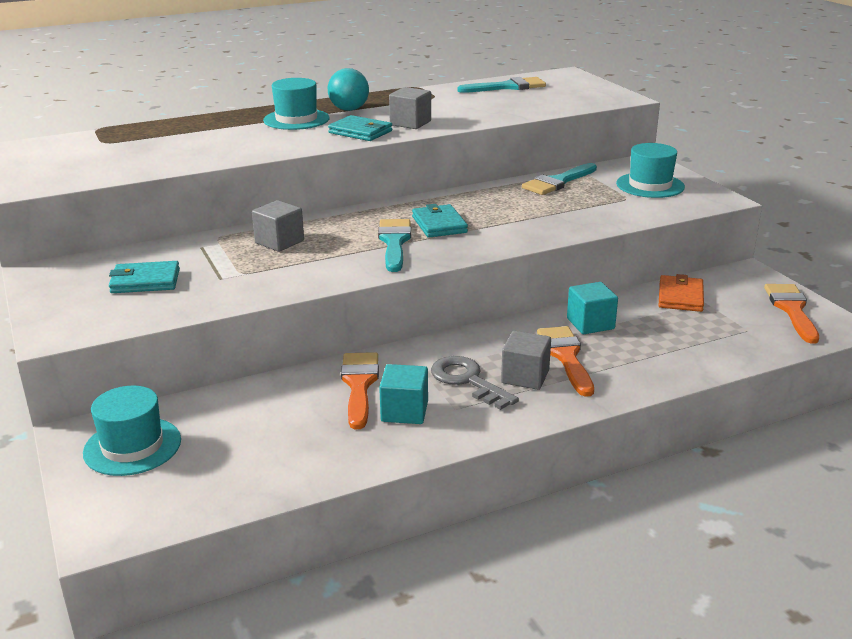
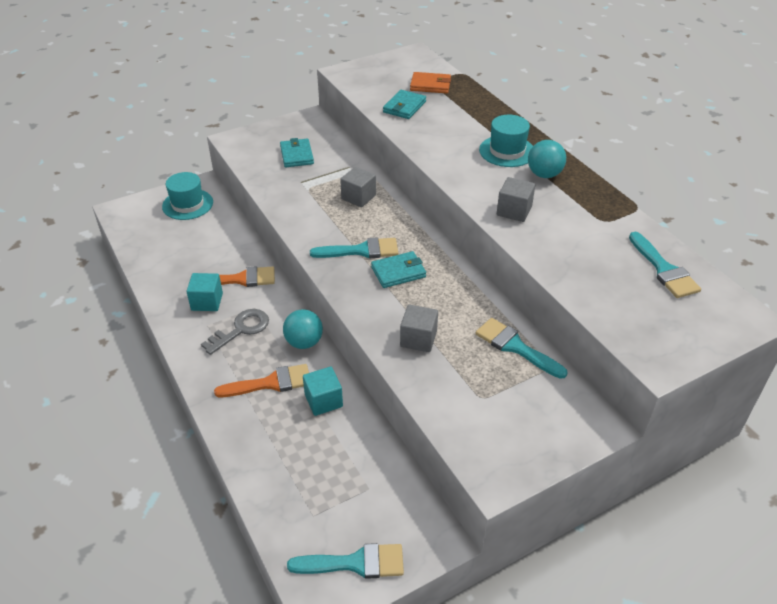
camera: 85 degrees right, 15 degrees up
turquoise wallet [328,115,392,141] -> turquoise wallet moved to [383,90,426,119]
grey cube [501,331,551,390] -> grey cube moved to [400,304,438,352]
turquoise hat [616,143,685,198] -> none
orange wallet [659,274,704,312] -> orange wallet moved to [410,72,451,93]
orange brush [764,284,819,344] -> turquoise brush [287,543,404,579]
none -> turquoise ball [283,309,323,349]

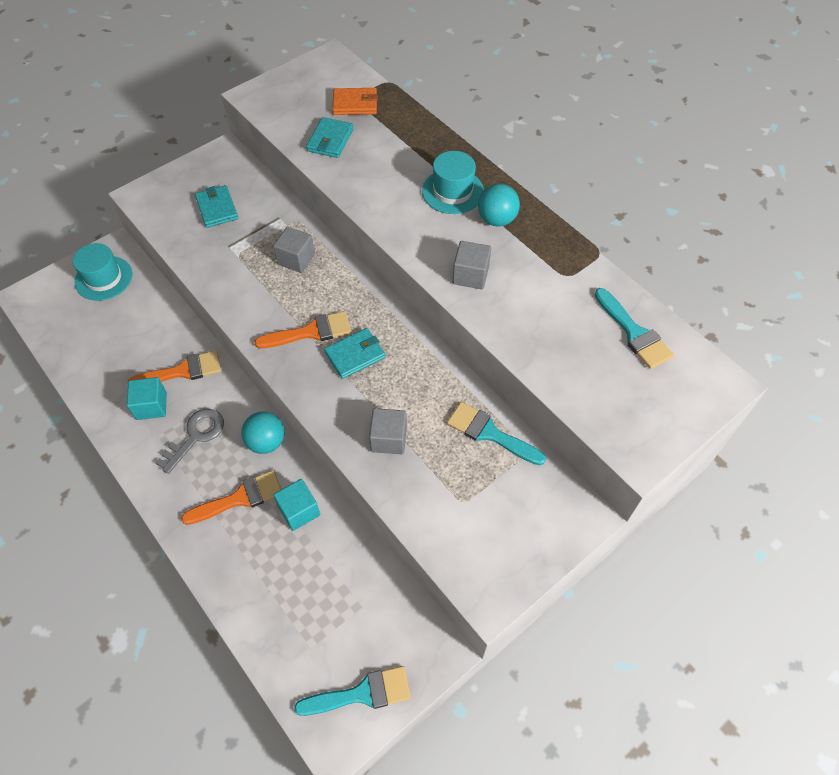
camera: 10 degrees left, 15 degrees up
turquoise brush [310,237,398,259] -> orange brush [254,311,352,349]

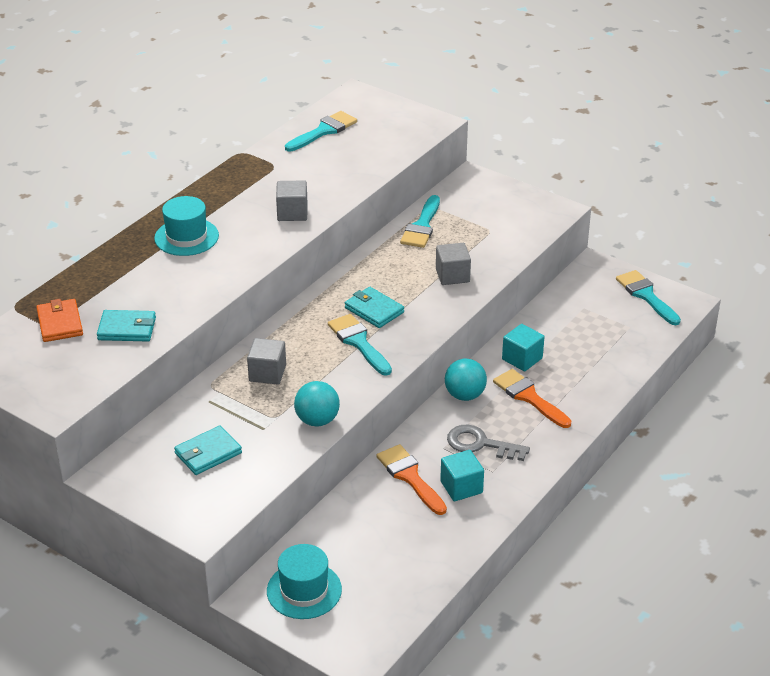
camera: 105 degrees left, 20 degrees down
orange brush [254,311,352,349] -> turquoise brush [328,314,392,376]
turquoise ball [478,184,520,227] -> turquoise ball moved to [294,381,340,426]

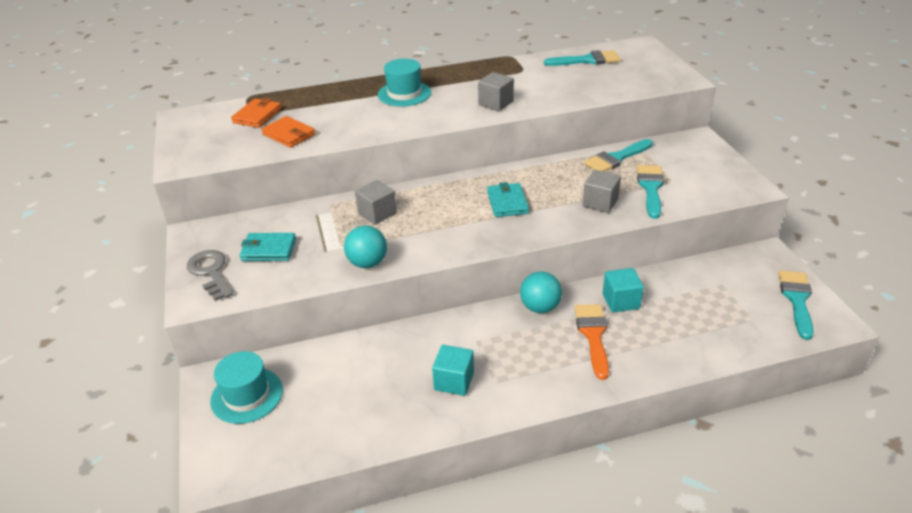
camera: 40 degrees right, 0 degrees up
turquoise wallet [97,310,156,341] -> orange wallet [261,116,315,148]
turquoise brush [328,314,392,376] -> turquoise brush moved to [637,165,664,219]
orange brush [376,444,447,515] -> none
grey key [447,425,530,461] -> grey key moved to [187,250,233,301]

